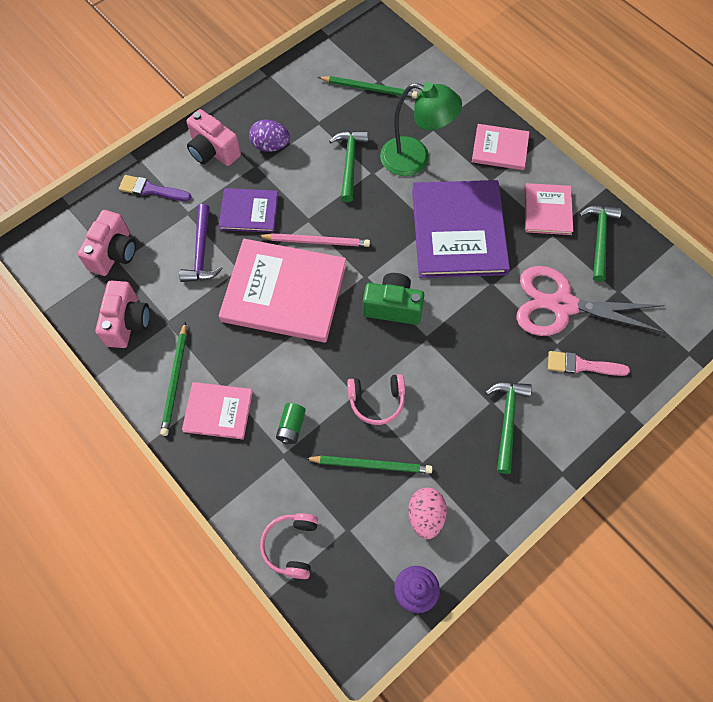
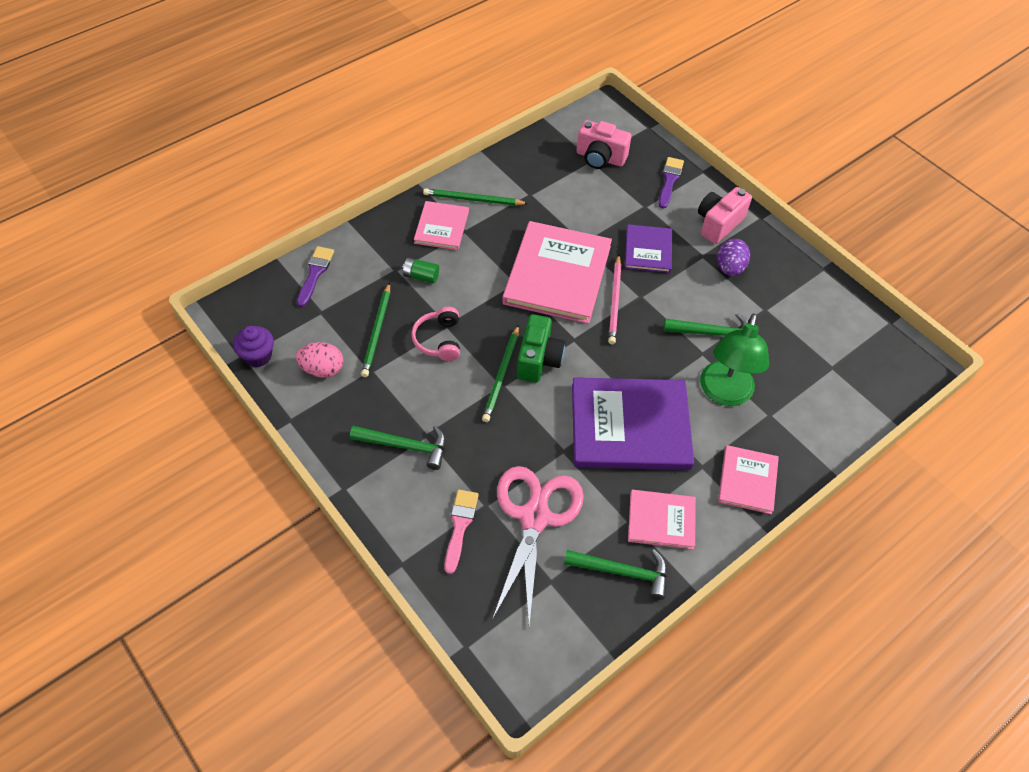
camera: 90 degrees right, 10 degrees down
pink camera [96,280,150,348] -> none
purple hammer [179,204,223,282] -> none
pink headphones [260,513,318,579] -> purple brush [297,246,334,307]
green pencil [318,76,418,98] -> green pencil moved to [482,325,519,422]

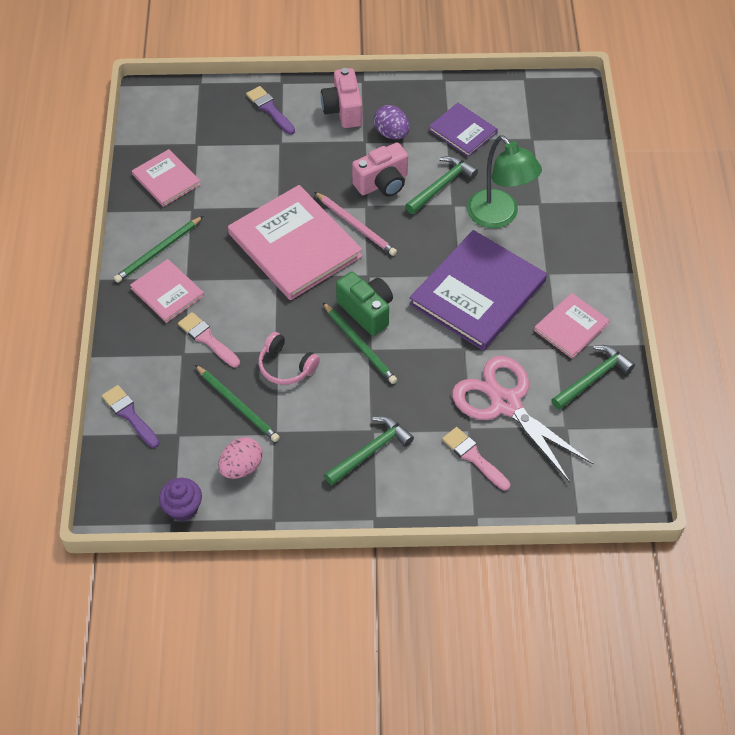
camera: 50 degrees left, 0 degrees up
green battery [402,257,439,283] -> pink brush [178,312,240,367]
pink camera [577,120,631,169] -> pink camera moved to [352,142,408,197]
purple book [625,224,672,273] -> purple book moved to [429,103,498,157]
pink book [718,445,779,514] -> pink book moved to [132,149,201,207]

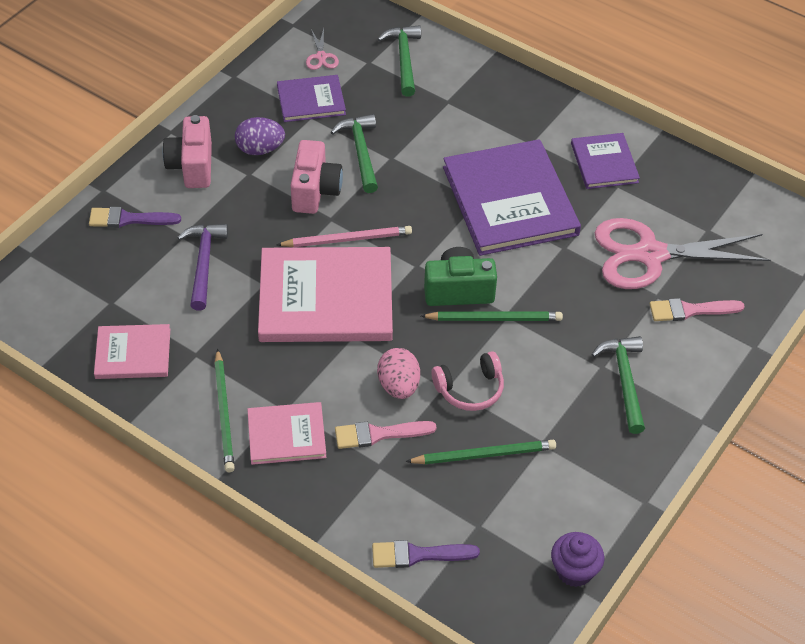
camera: 55 degrees left, 5 degrees down
pink egg [218,437,262,479] -> pink egg moved to [377,348,420,399]
pink camera [321,68,362,128] -> pink camera turned 60 degrees clockwise [163,115,212,188]
green lamp [467,135,542,228] -> none
pink book [534,293,610,359] -> purple book [571,133,640,189]
green hammer [552,345,635,410] -> green hammer moved to [378,25,421,97]
none -> purple hammer [177,224,228,310]
none -> pink scissors [306,28,339,70]

